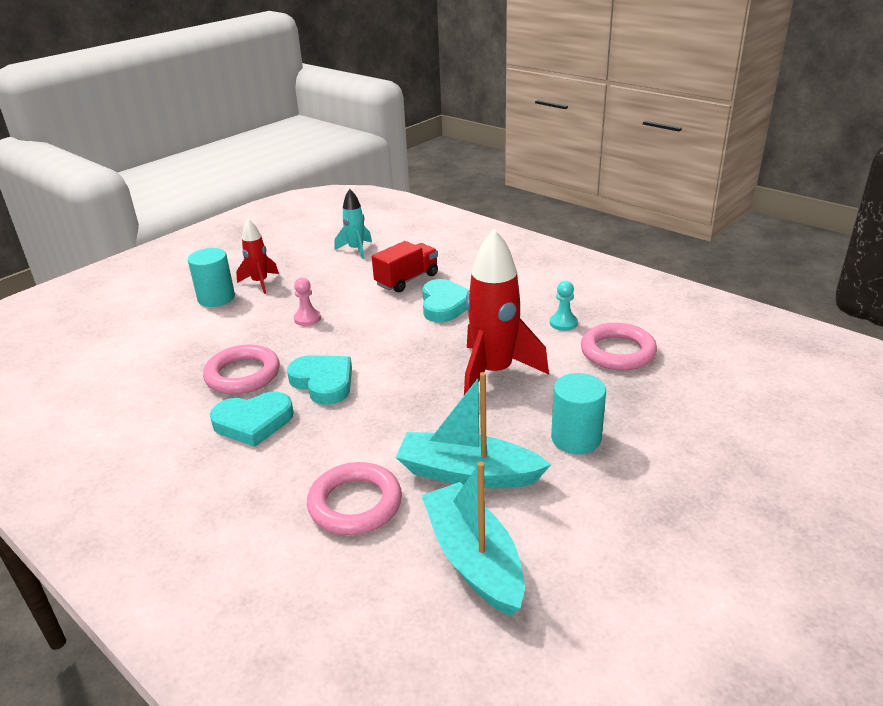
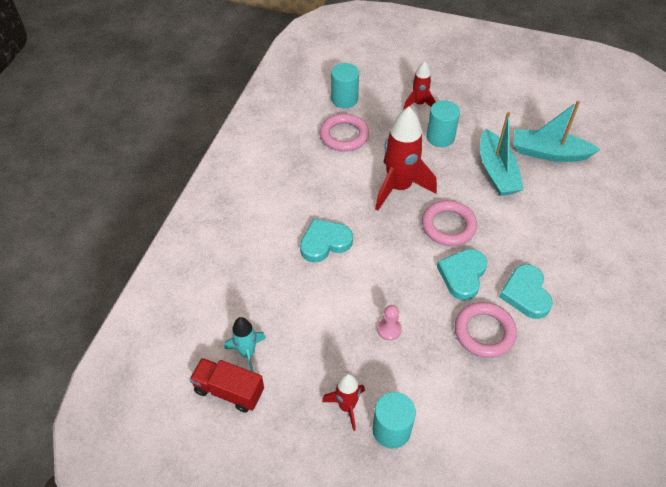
camera: 115 degrees left, 20 degrees up
turquoise heart [210,391,294,447] -> turquoise heart turned 150 degrees counterclockwise [499,264,553,319]
pink ring [307,462,402,535] -> pink ring moved to [422,200,477,246]
red truck [372,241,438,293] -> red truck moved to [189,358,264,413]
turquoise boat [421,461,525,616] -> turquoise boat turned 60 degrees clockwise [513,101,600,162]
turquoise pawn [550,281,578,331] -> none
none -> turquoise cylinder [331,63,359,108]
none -> red rocket [403,61,436,110]

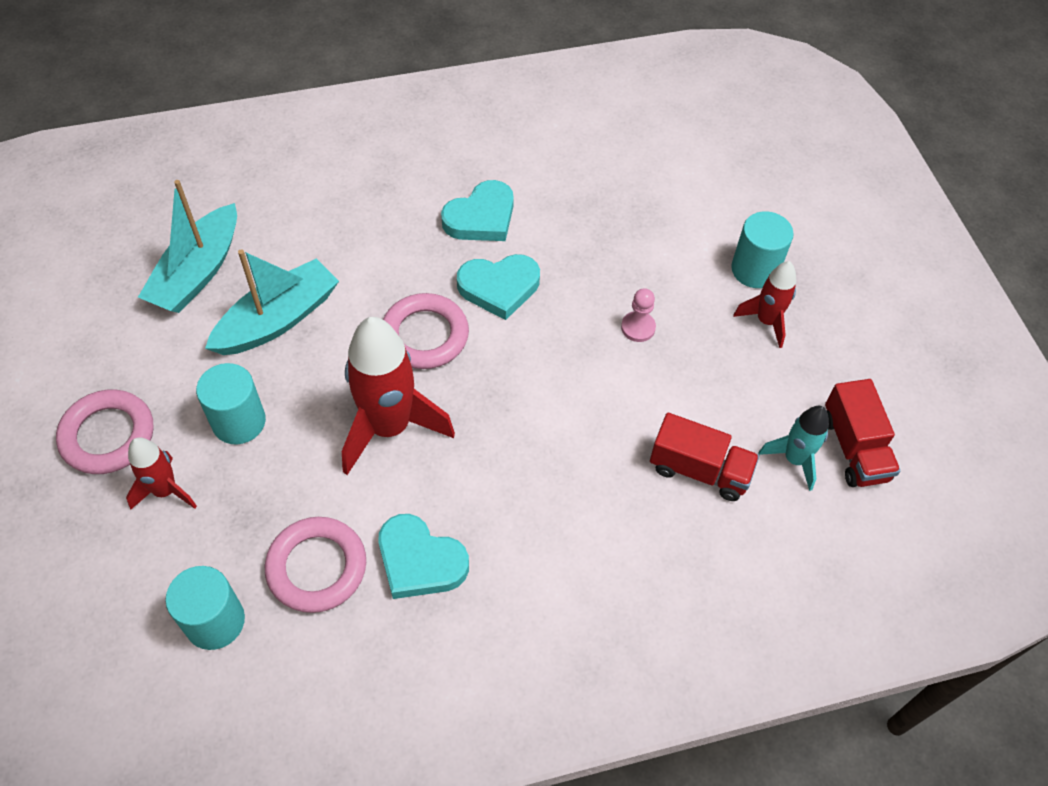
camera: 125 degrees left, 5 degrees up
turquoise heart [300,219,353,263] -> turquoise heart moved to [378,514,469,599]
pink ring [455,302,517,358] -> pink ring moved to [56,390,153,474]
turquoise boat [513,101,600,162] -> turquoise boat turned 45 degrees clockwise [138,180,237,313]
none -> red truck [650,413,759,501]

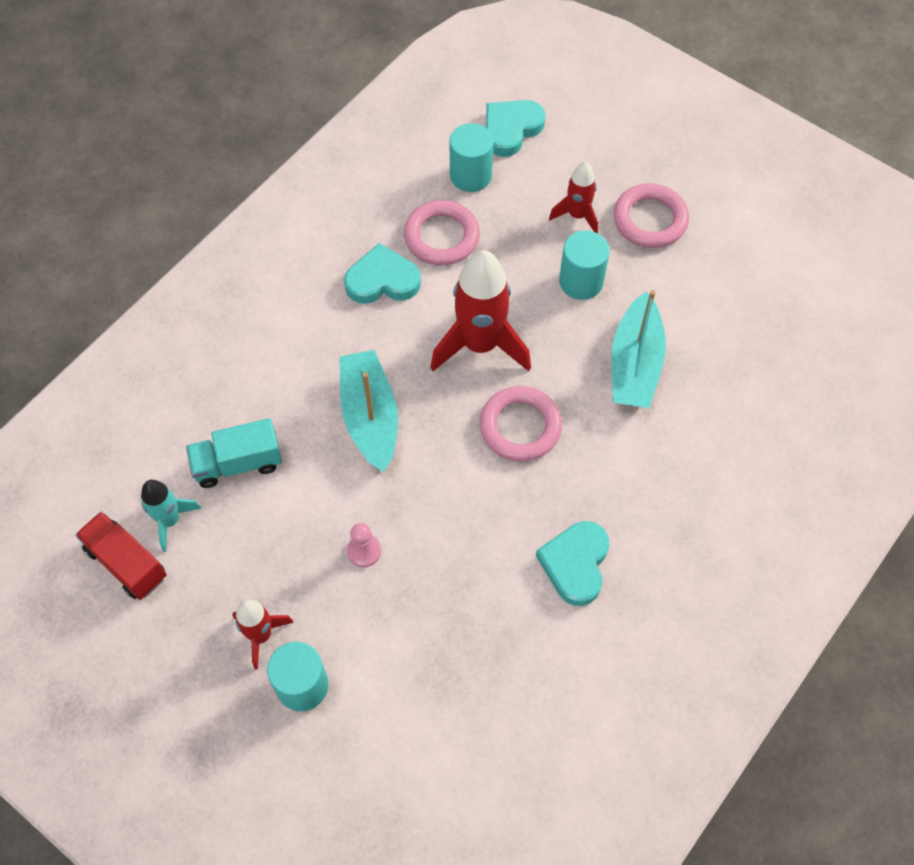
camera: 145 degrees right, 5 degrees up
turquoise boat [138,180,237,313] -> turquoise boat moved to [339,350,398,472]
turquoise heart [457,254,540,320] -> turquoise heart moved to [486,100,546,157]
red truck [650,413,759,501] -> turquoise truck [186,418,282,488]

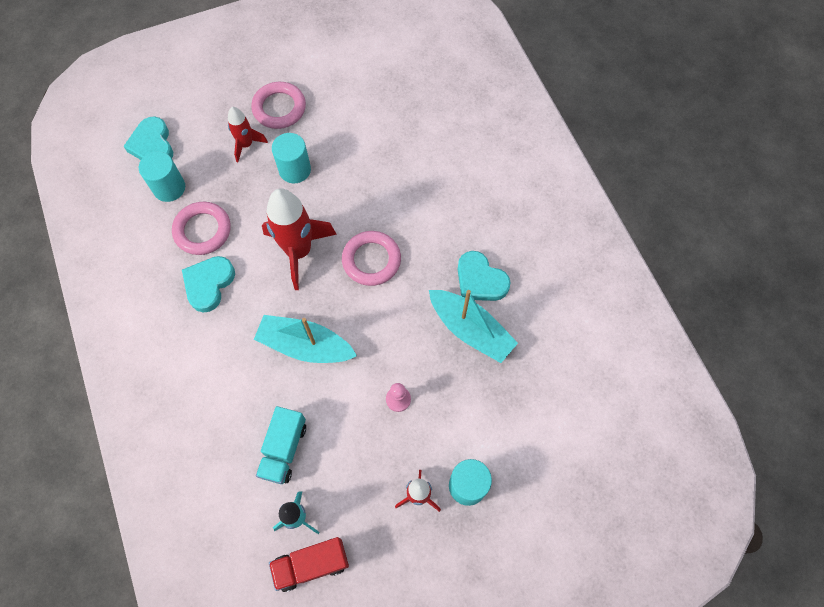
camera: 60 degrees left, 5 degrees up
turquoise boat [612,290,666,408] -> turquoise boat moved to [429,290,518,363]

